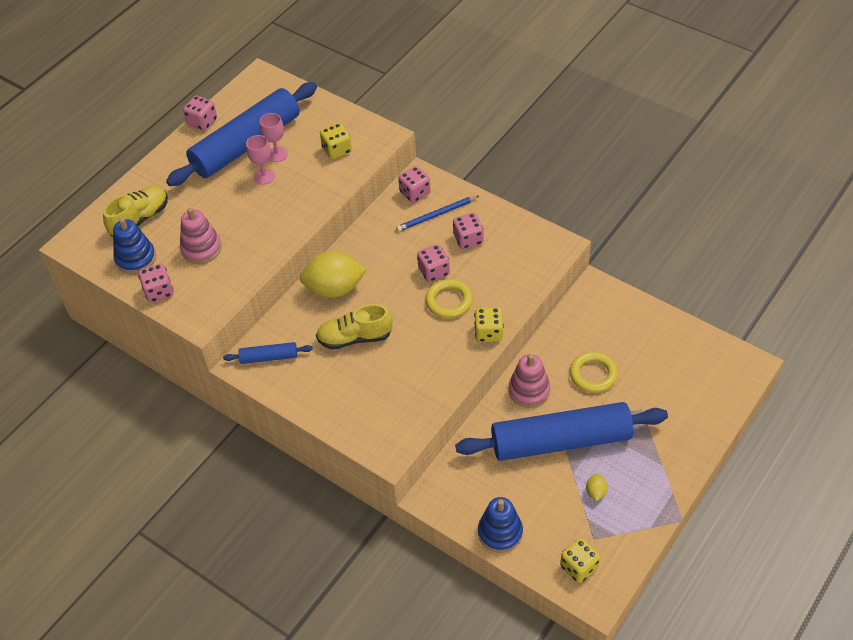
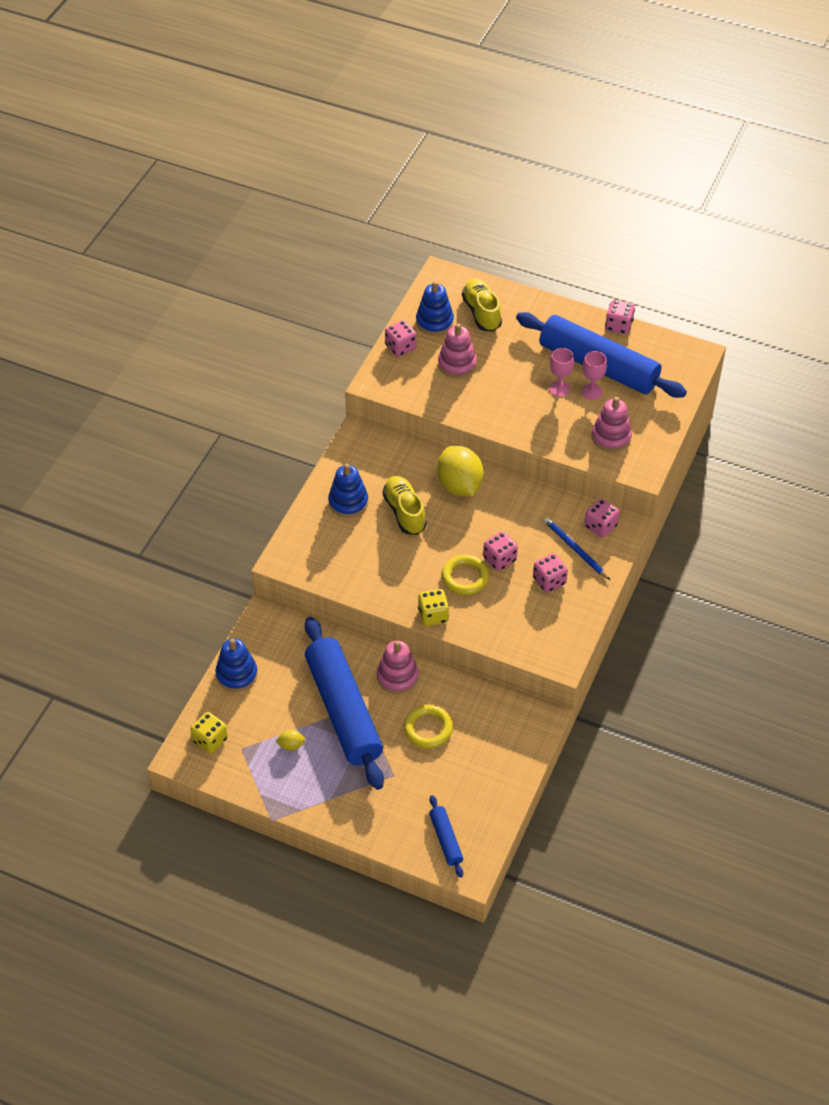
camera: 75 degrees right, 0 degrees up
yellow shoe [103,186,168,236] -> yellow shoe turned 135 degrees counterclockwise [462,279,502,332]
blue rolling pin [223,342,313,364] -> blue rolling pin moved to [429,795,463,878]
yellow dice [320,123,352,159] -> pink stacking toy [592,397,632,452]
none -> blue stacking toy [328,464,368,518]

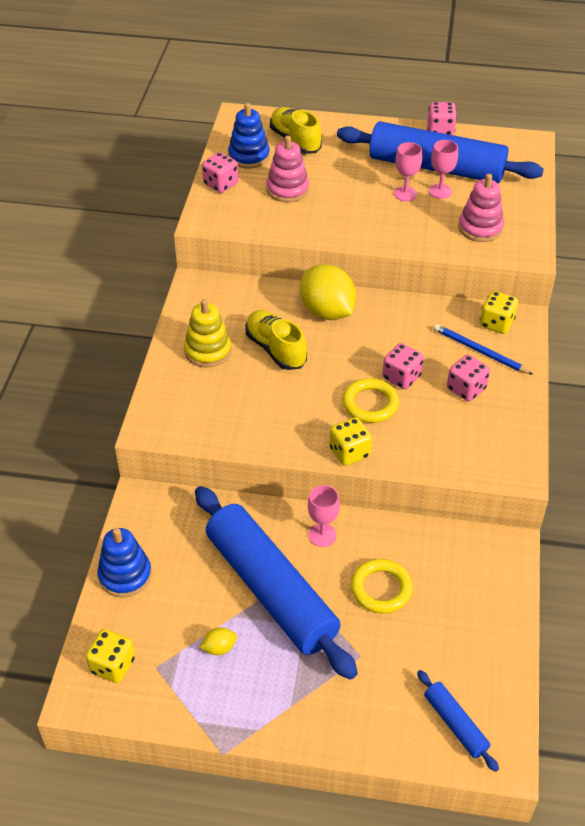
camera: 15 degrees left, 5 degrees down
blue stacking toy [328,464,368,518] -> yellow stacking toy [184,299,231,367]
pink stacking toy [377,641,418,694] -> pink goblet [308,485,340,547]
pink dice [585,499,619,538] -> yellow dice [480,291,518,334]

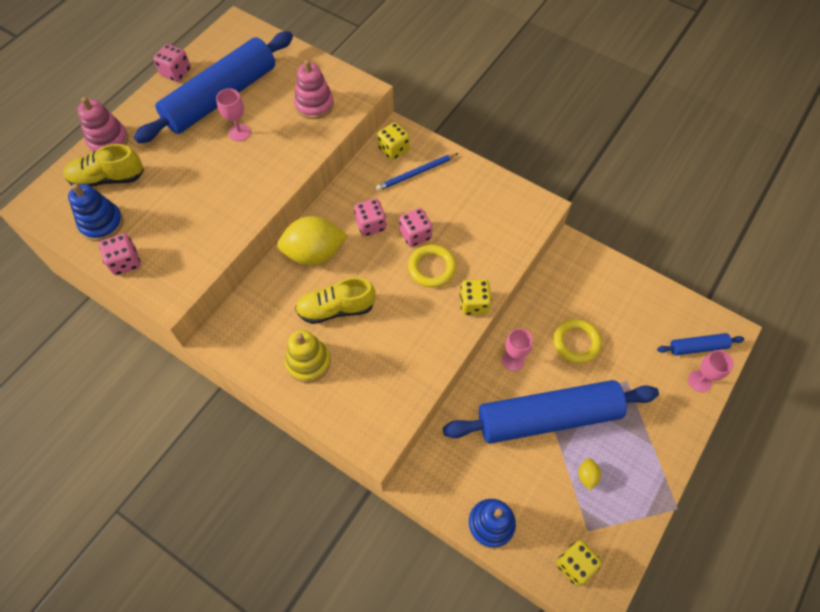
camera: 65 degrees left, 15 degrees up
pink stacking toy [266,135,309,202] -> pink stacking toy moved to [77,97,129,153]
pink goblet [429,140,458,199] -> pink goblet moved to [688,350,734,392]
pink dice [447,355,490,401] -> pink dice moved to [354,199,386,236]

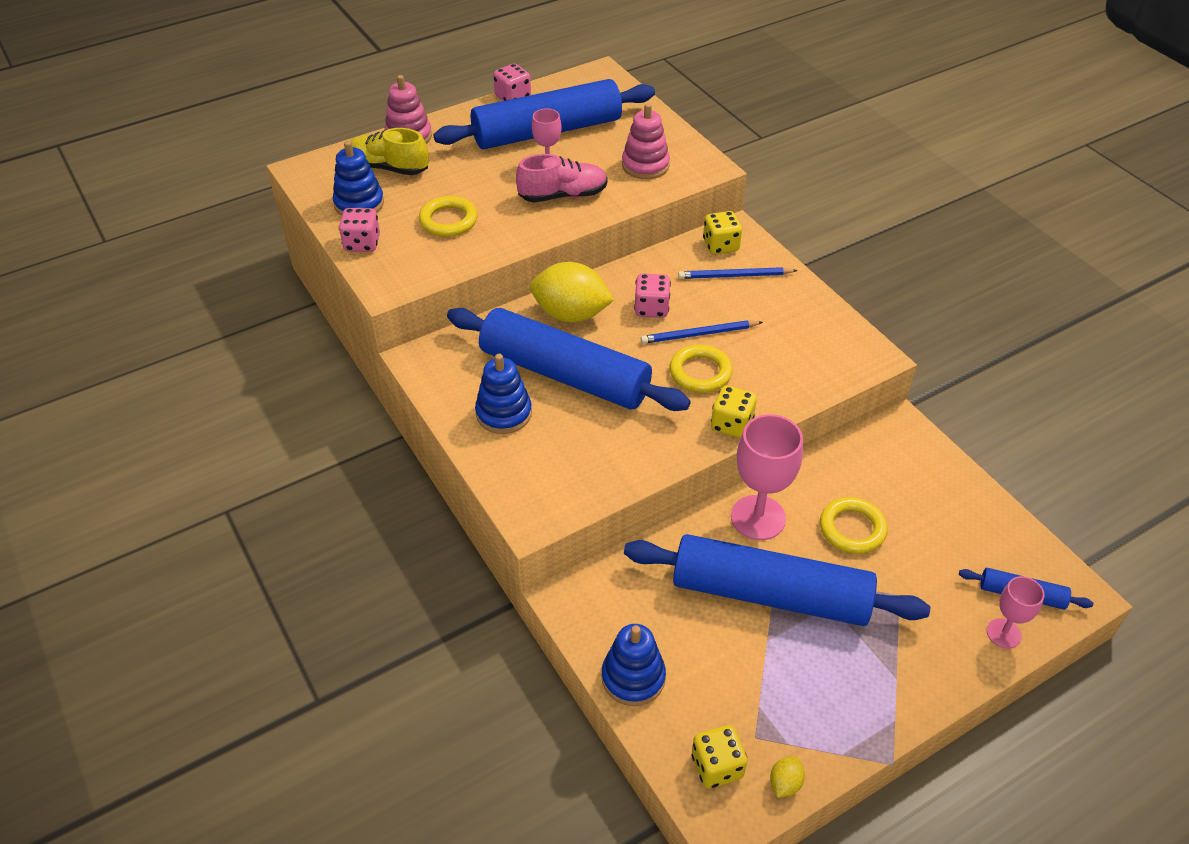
camera: 25 degrees right, 15 degrees down
yellow stacking toy [285,330,331,383] -> blue stacking toy [475,354,532,434]
yellow shoe [295,277,376,324] -> blue rolling pin [447,308,691,411]
pink dice [399,208,432,247] -> blue pencil [641,320,763,344]
pink goblet [502,328,533,371] -> pink goblet [731,414,803,540], size x1.76
yellow lemon [578,458,601,490] -> yellow lemon moved to [770,756,805,798]
none -> yellow ring [419,196,477,237]
none -> pink shoe [516,154,607,202]

